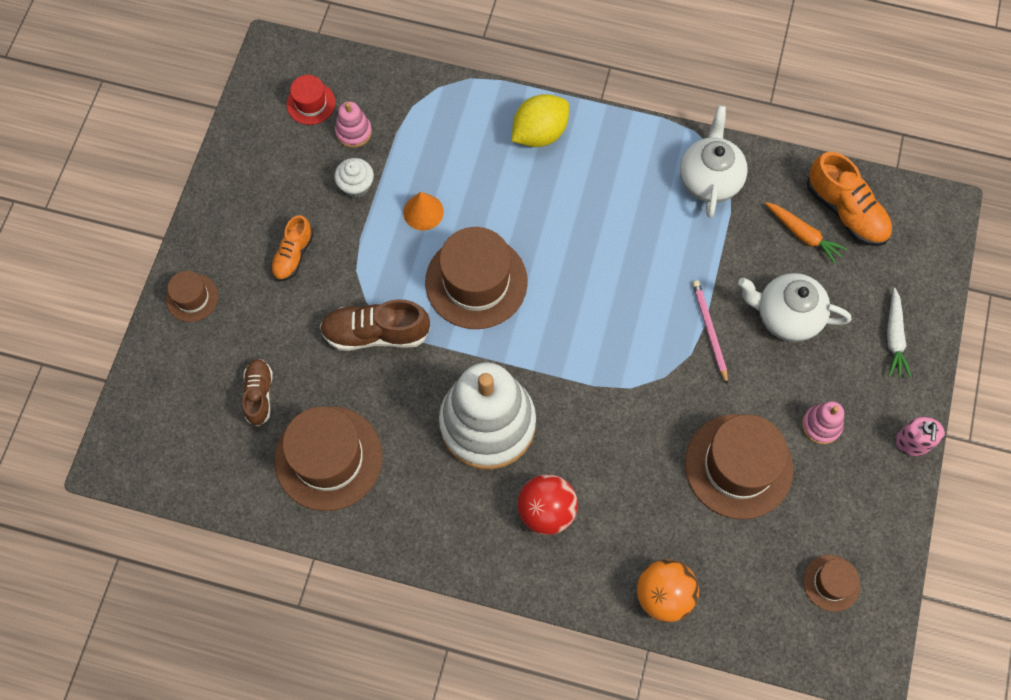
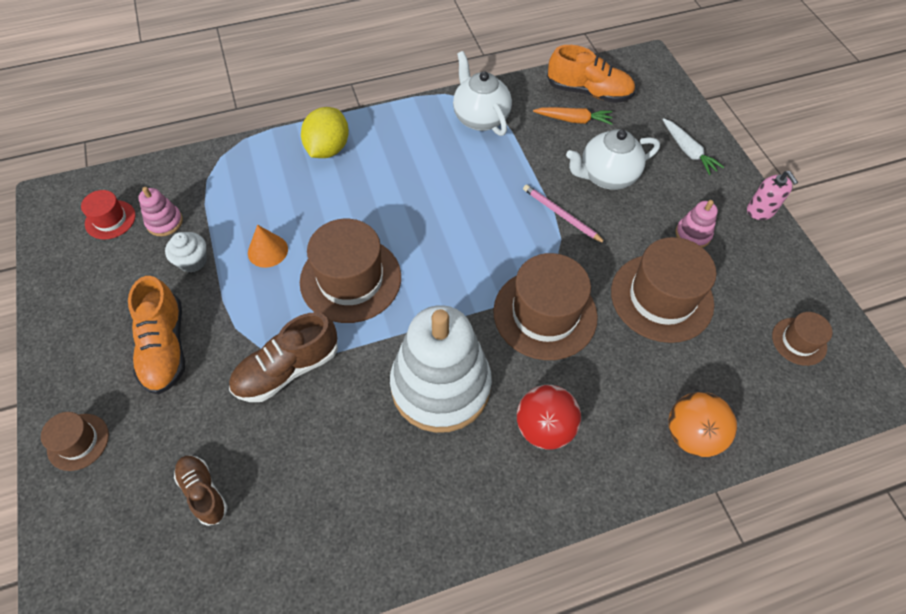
camera: 35 degrees left, 10 degrees down
orange shoe [271,215,313,281] -> orange shoe [128,276,185,395], size x1.60
brown hat [274,406,382,511] -> brown hat moved to [493,253,598,360]

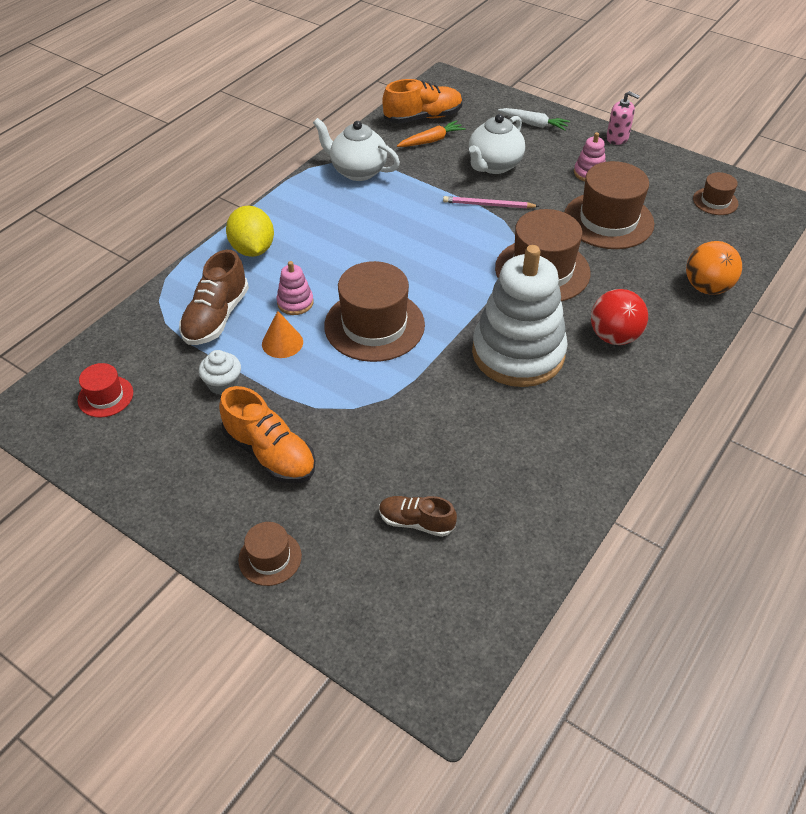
camera: 35 degrees left, 10 degrees down
pink stacking toy [138,187,183,236] -> pink stacking toy moved to [277,261,314,315]
brown shoe [229,313,338,402] -> brown shoe moved to [179,250,249,345]

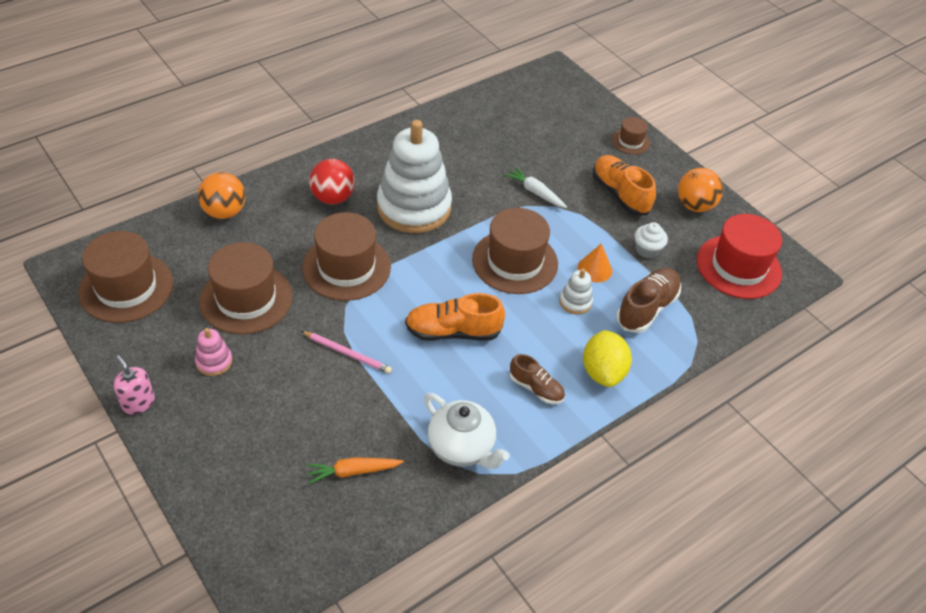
camera: 165 degrees left, 0 degrees up
red hat [78,363,133,417] -> red hat [697,214,782,299], size x1.98
pink stacking toy [277,261,314,315] -> white stacking toy [559,269,593,314]
brown shoe [379,496,457,537] -> brown shoe moved to [510,354,565,404]
orange shoe [382,79,463,124] -> orange shoe moved to [405,293,505,341]
white teapot [469,114,525,174] -> none
white carrot [498,108,570,131] -> white carrot moved to [505,167,567,208]
brown hat [693,172,738,215] -> brown hat [78,231,173,323], size x1.98
none -> orange ball [678,168,723,212]

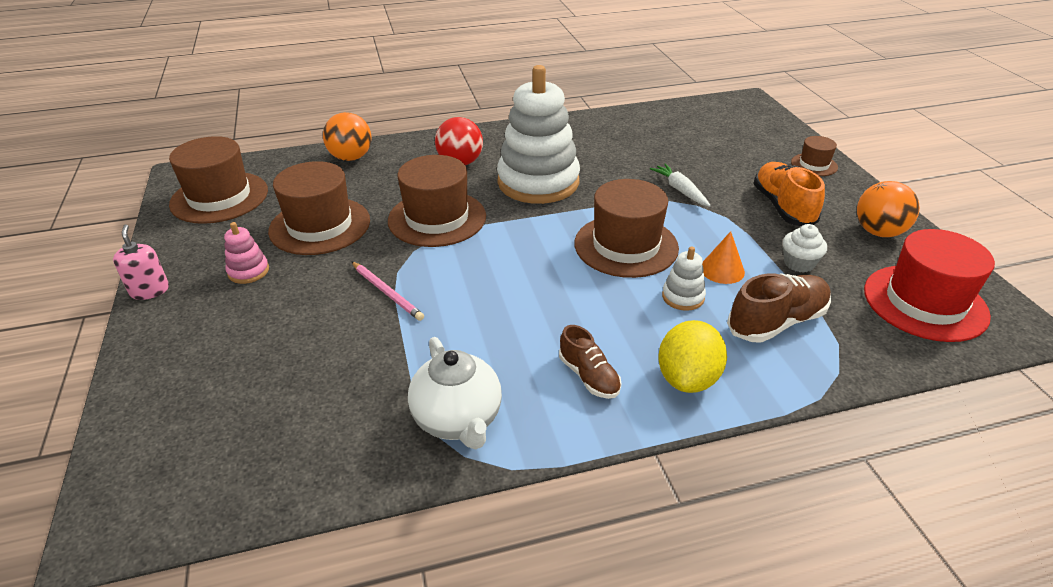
camera: 25 degrees right, 10 degrees down
orange carrot [307,457,404,484] -> none
orange shoe [405,293,505,341] -> none

